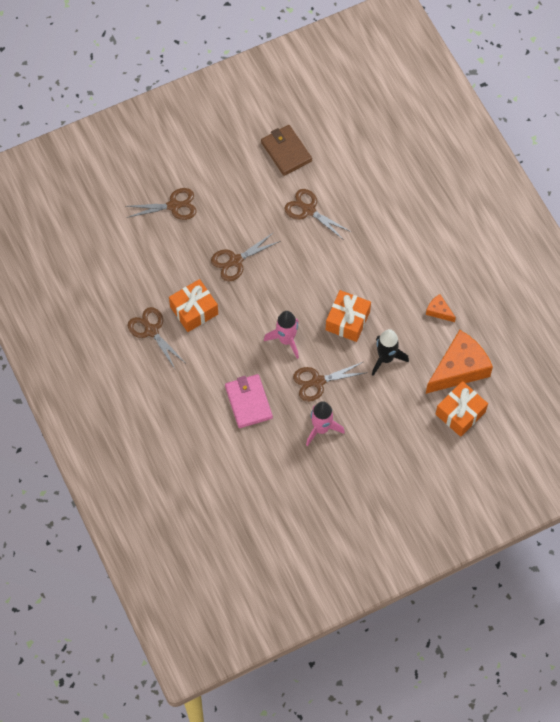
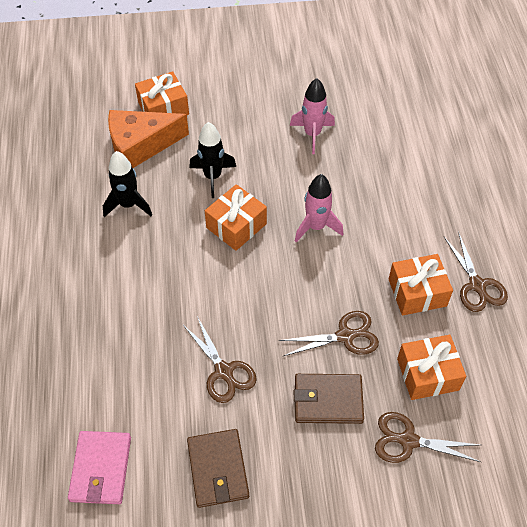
camera: 160 degrees left, 10 degrees down
pink wallet [225,374,273,428] -> pink wallet moved to [68,431,131,504]
brown scissors [293,362,368,401] -> none
orange cheese [426,294,456,322] -> black rocket [103,151,152,217]
none -> brown wallet [294,374,364,424]
none -> orange gift [397,335,466,400]

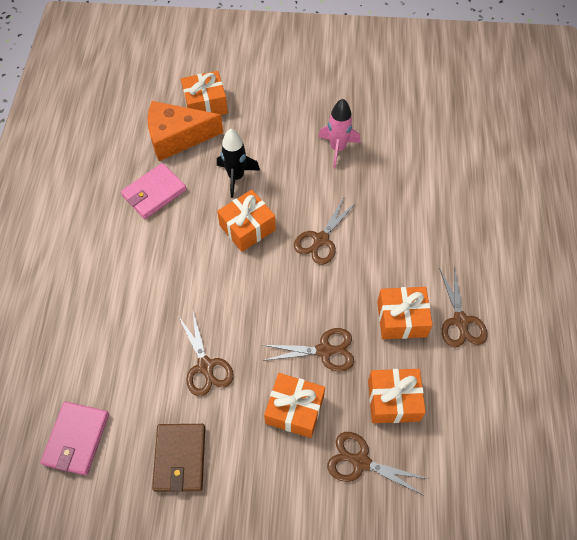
camera: 10 degrees right, 5 degrees up
black rocket [103,151,152,217] -> pink wallet [121,163,187,219]
brown wallet [294,374,364,424] -> orange gift [264,373,325,438]
pink rocket [295,174,343,242] -> brown scissors [294,196,357,265]

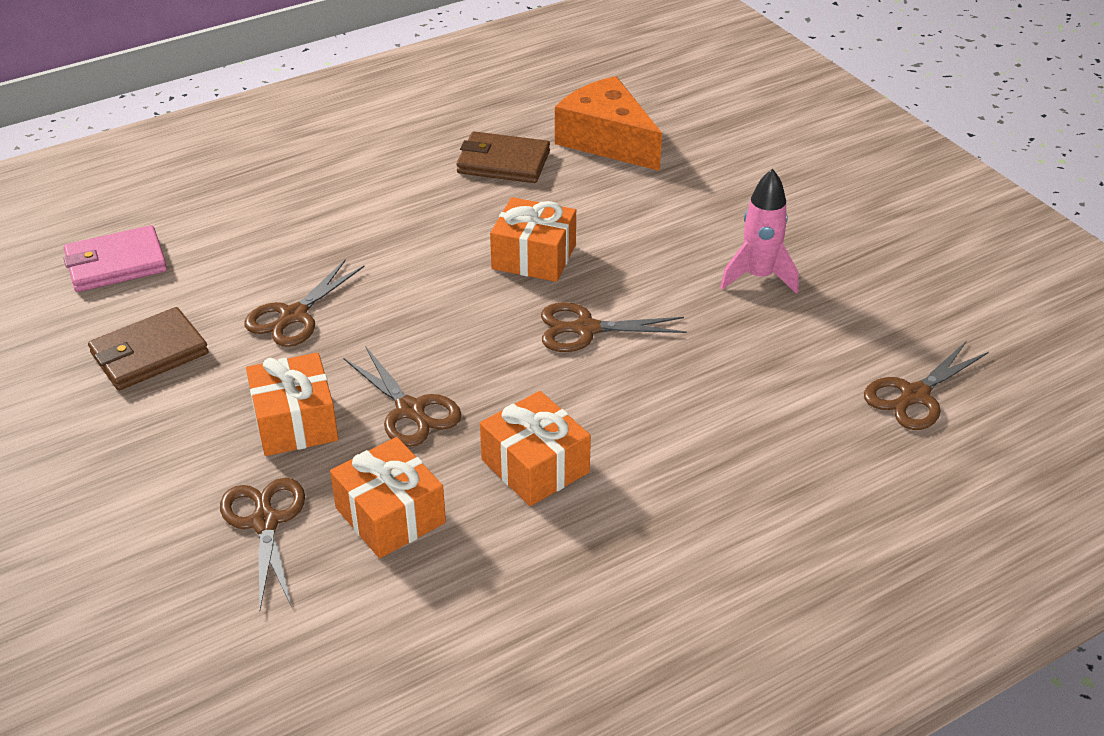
camera: 55 degrees right, 20 degrees down
pink wallet [121,163,187,219] -> brown wallet [456,131,550,183]
orange gift [181,71,228,115] -> none
black rocket [217,129,260,198] -> none
brown scissors [439,266,488,348] -> brown scissors moved to [864,342,989,430]

